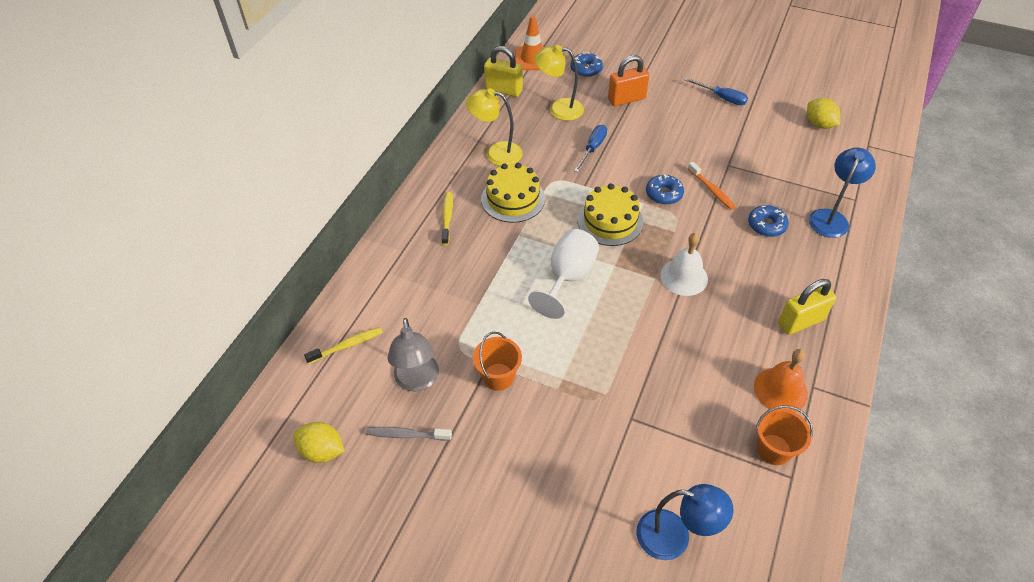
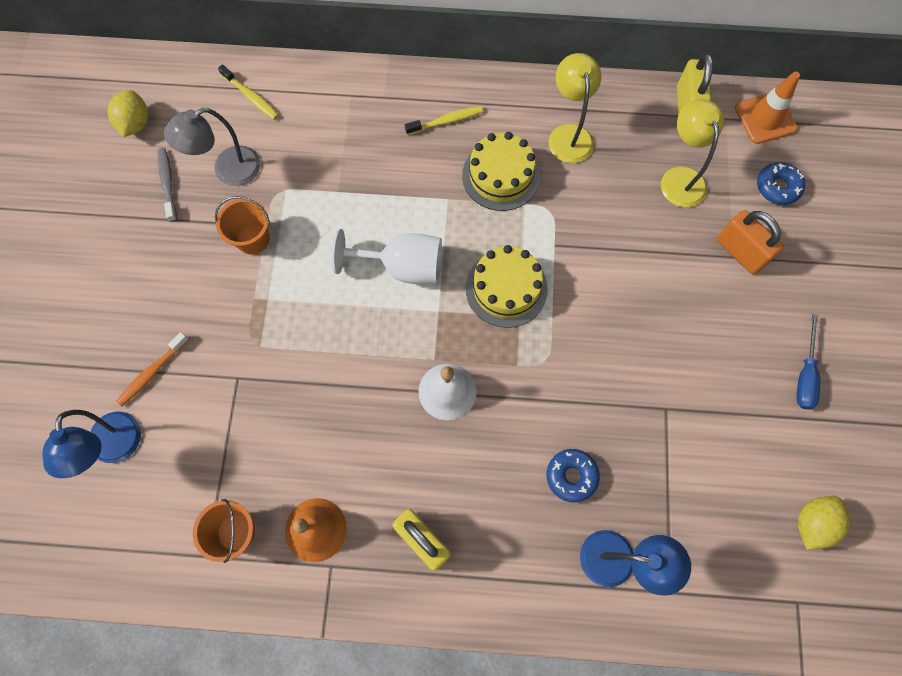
camera: 70 degrees right, 20 degrees up
blue screwdriver [574,125,607,172] -> none
blue donut [646,175,684,205] -> none
orange toothbrush [688,162,736,210] -> orange toothbrush moved to [116,332,189,406]

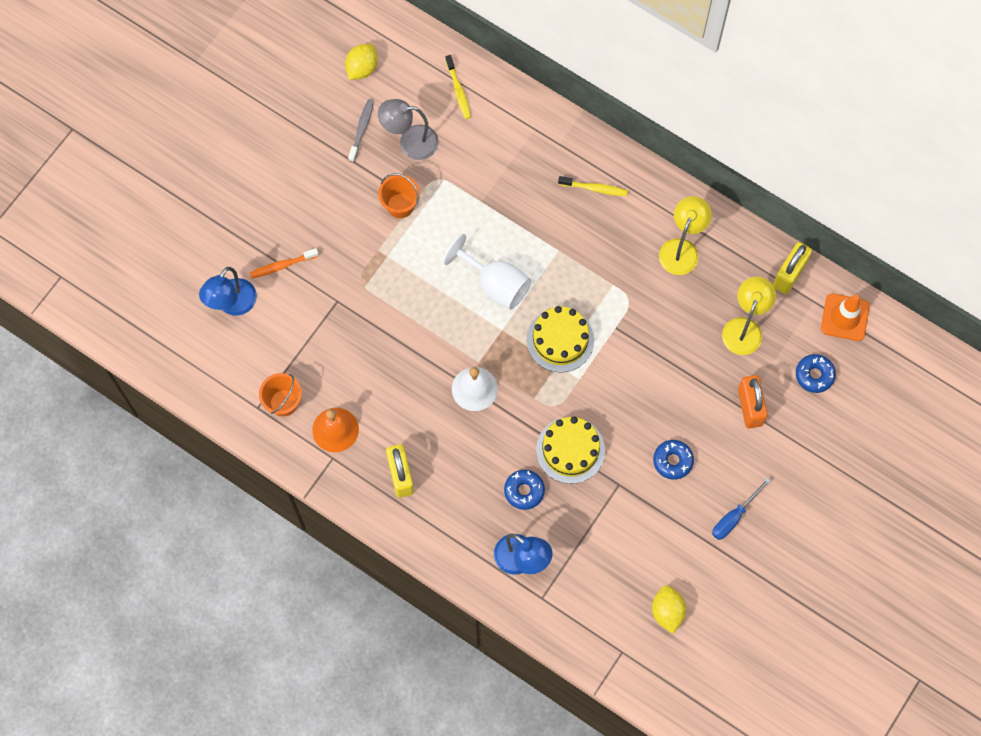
camera: 30 degrees right, 0 degrees up
yellow cake [462,132,540,211] -> yellow cake moved to [536,417,605,484]
yellow lemon [798,496,850,550] -> yellow lemon turned 75 degrees counterclockwise [652,585,686,634]
none -> blue donut [653,440,694,480]

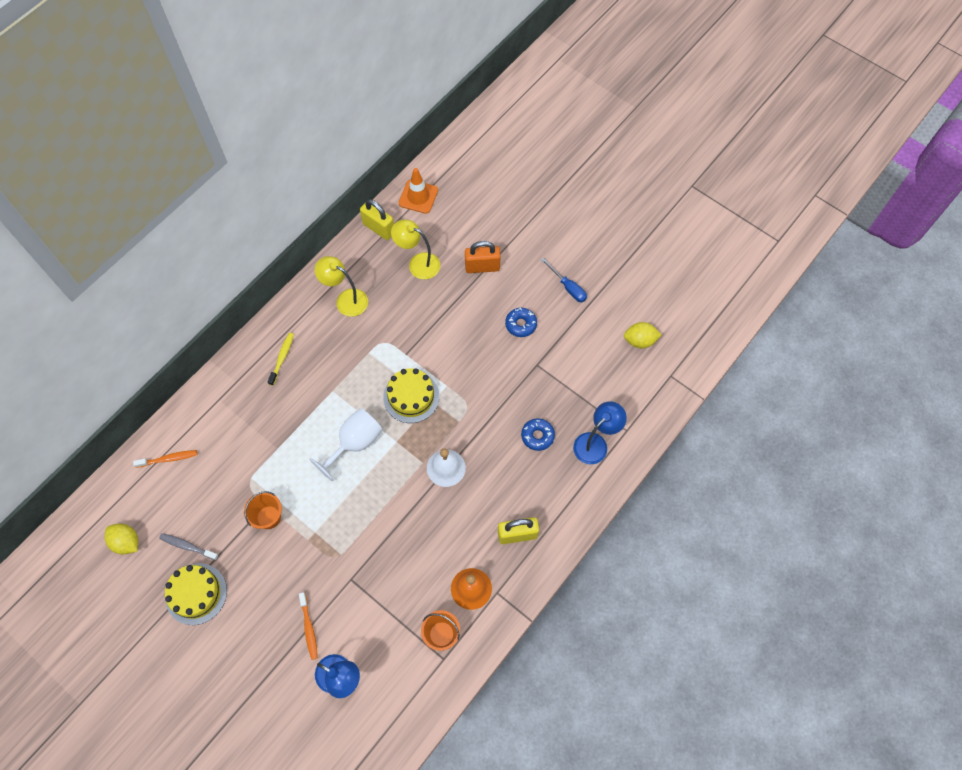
camera: 85 degrees left, 5 degrees down
grey lamp [378,99,439,160] -> none
yellow toothbrush [445,55,471,119] -> orange toothbrush [133,450,197,468]
yellow cake [536,417,605,484] -> yellow cake moved to [165,563,227,625]
blue donut [796,354,836,393] -> none

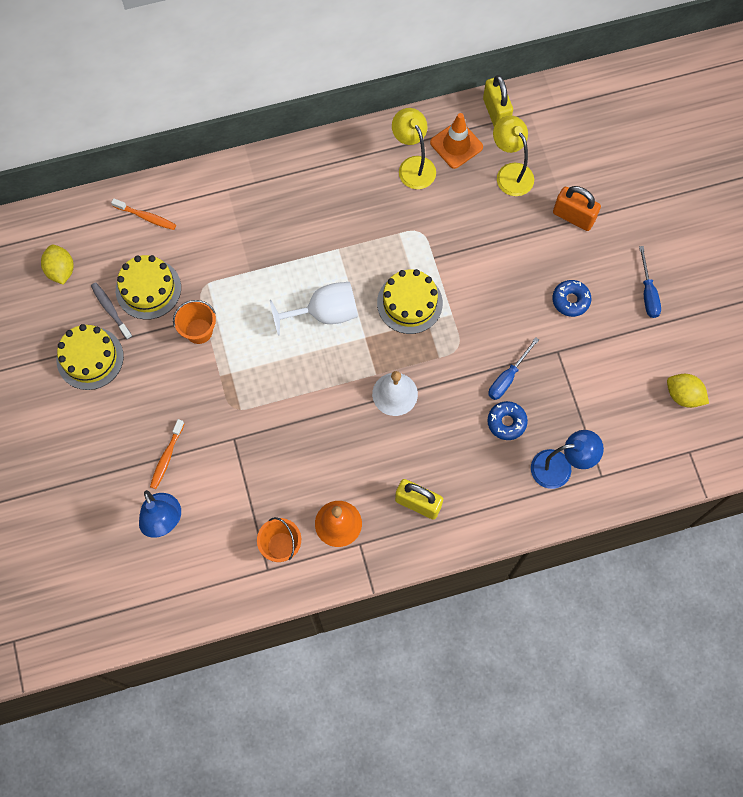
camera: 35 degrees right, 5 degrees up
yellow toothbrush [267,333,294,386] -> none
orange traffic cone [399,168,438,214] -> orange traffic cone moved to [430,113,483,169]
none -> yellow cake [116,255,181,320]
none -> blue screwdriver [488,337,539,400]

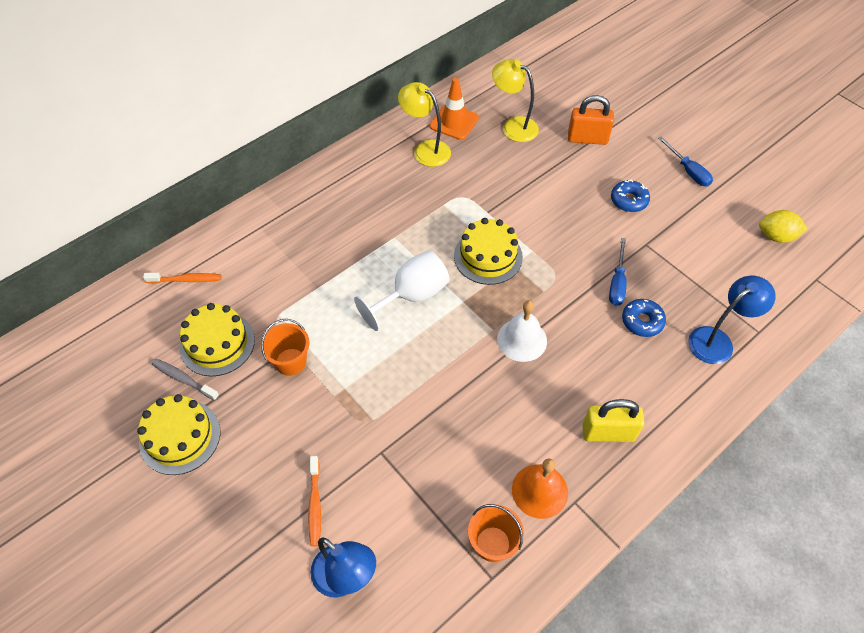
camera: 25 degrees left, 15 degrees down
yellow lemon [41,245,74,284] -> none
yellow padlock [483,75,513,126] -> none

